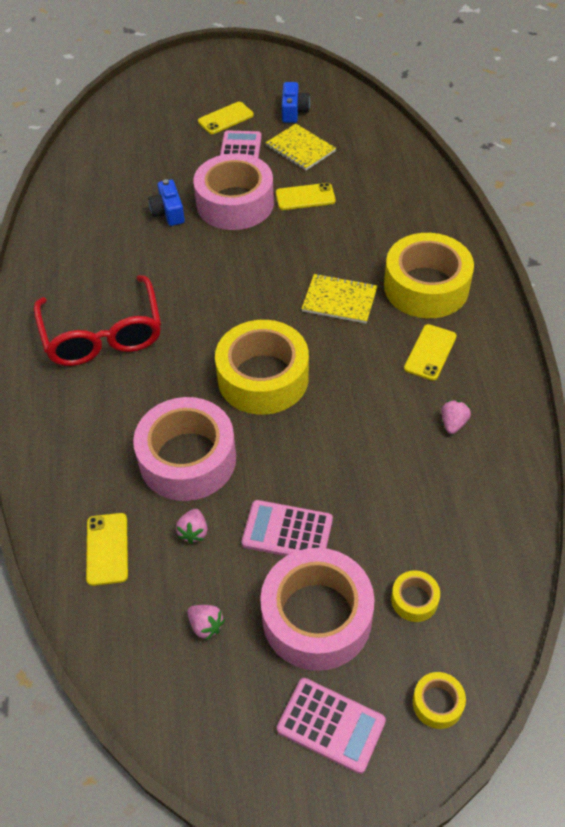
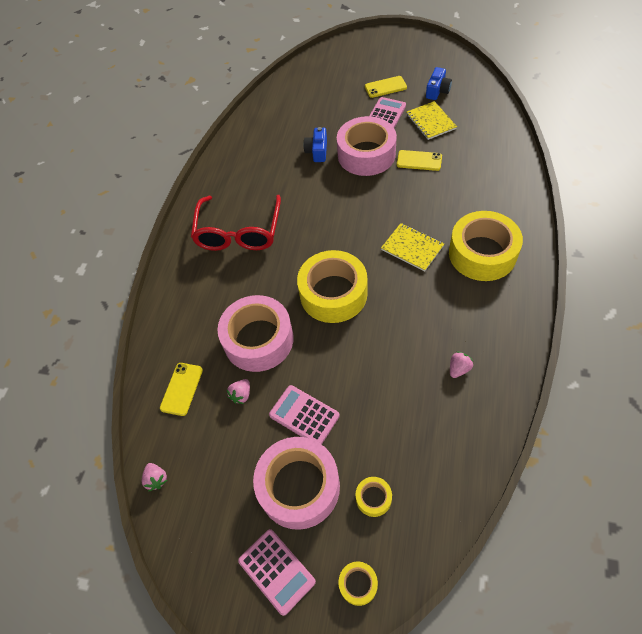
camera: 25 degrees right, 5 degrees up
pink strawberry [187,605,225,641] -> pink strawberry moved to [142,463,168,491]
yellow phone [404,324,457,381] -> none

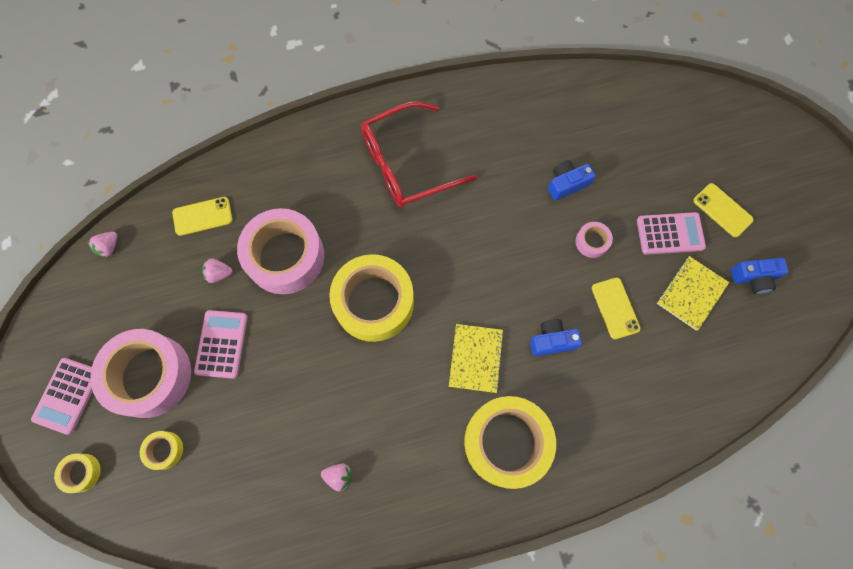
camera: 55 degrees right, 15 degrees up
pink tape [337,116,397,176] -> pink tape [575,222,613,258], size x0.43
none -> blue camera [530,319,582,356]

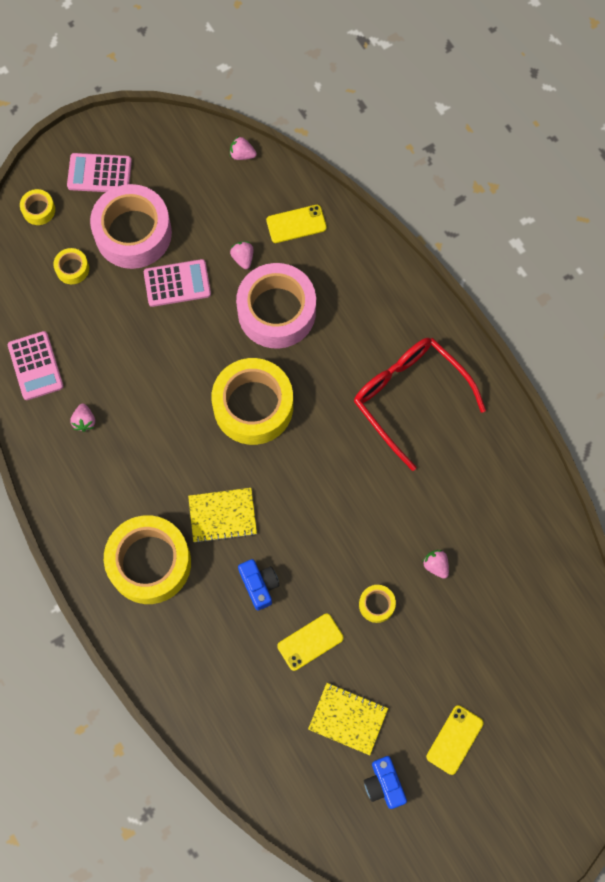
camera: 75 degrees right, 0 degrees up
yellow phone [172,197,232,236] -> yellow phone turned 75 degrees counterclockwise [266,205,327,243]
blue camera [548,160,596,201] -> pink strawberry [422,550,449,579]
pink tape [575,222,613,258] -> yellow tape [359,585,396,623]
pink calculator [637,212,706,255] -> pink calculator moved to [8,331,63,400]

